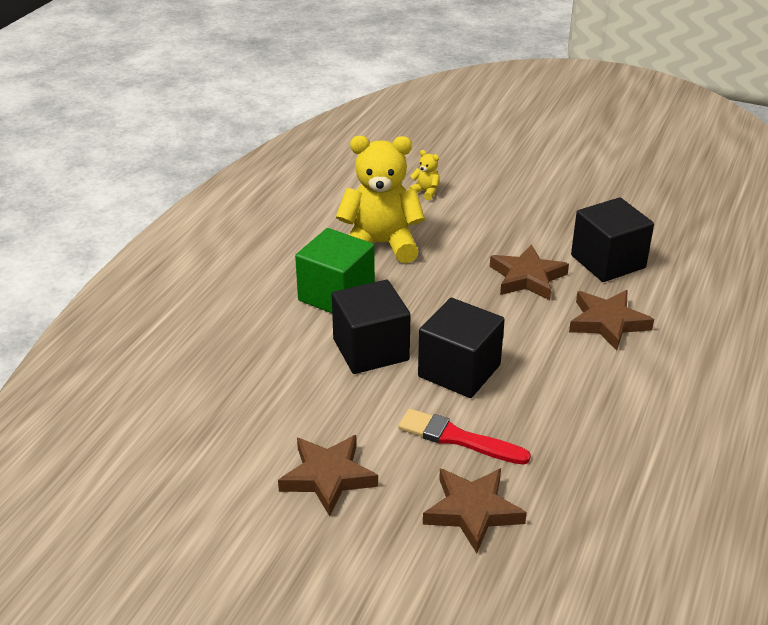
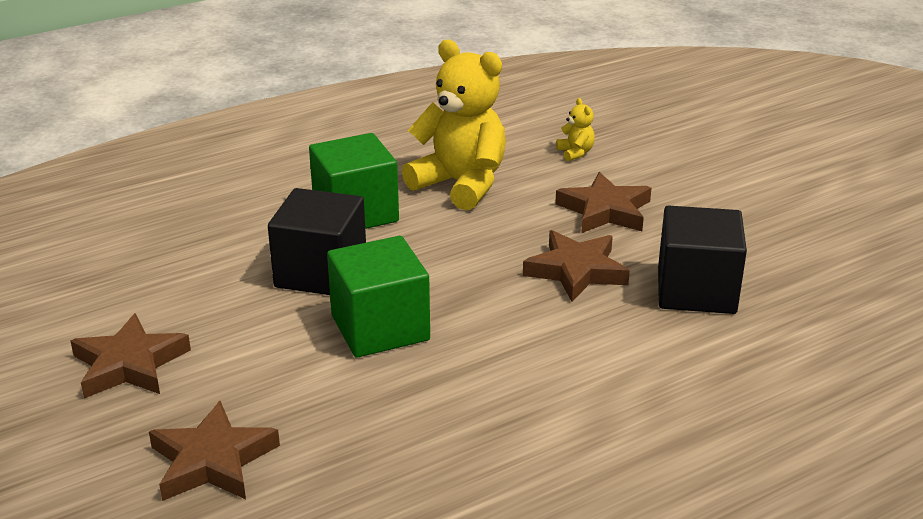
camera: 35 degrees right, 5 degrees down
red brush [398,409,531,465] -> none
black cube [418,298,505,398] -> green cube [327,236,430,358]
brown star [569,290,654,350] -> brown star moved to [555,172,651,233]

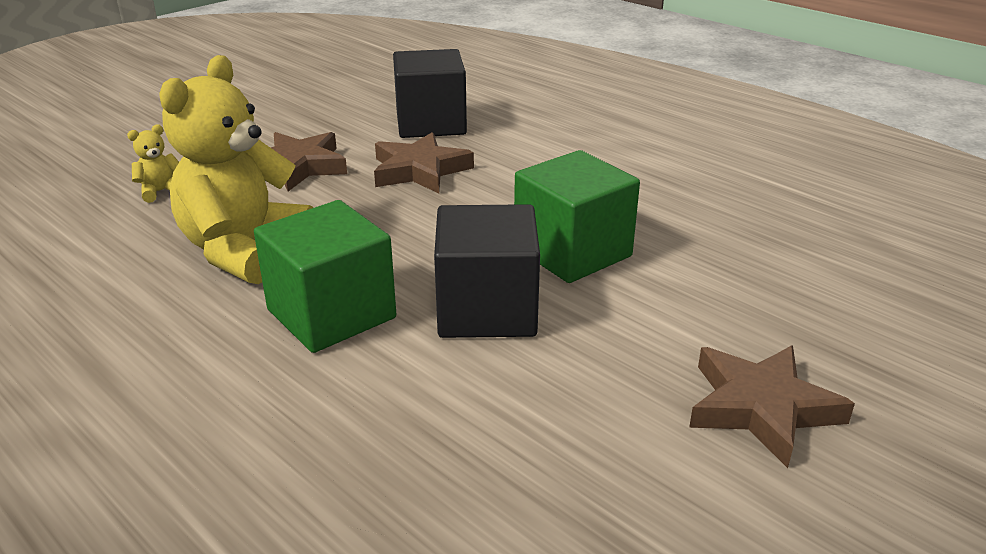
camera: 105 degrees left, 0 degrees up
brown star [149,401,280,501] -> none

